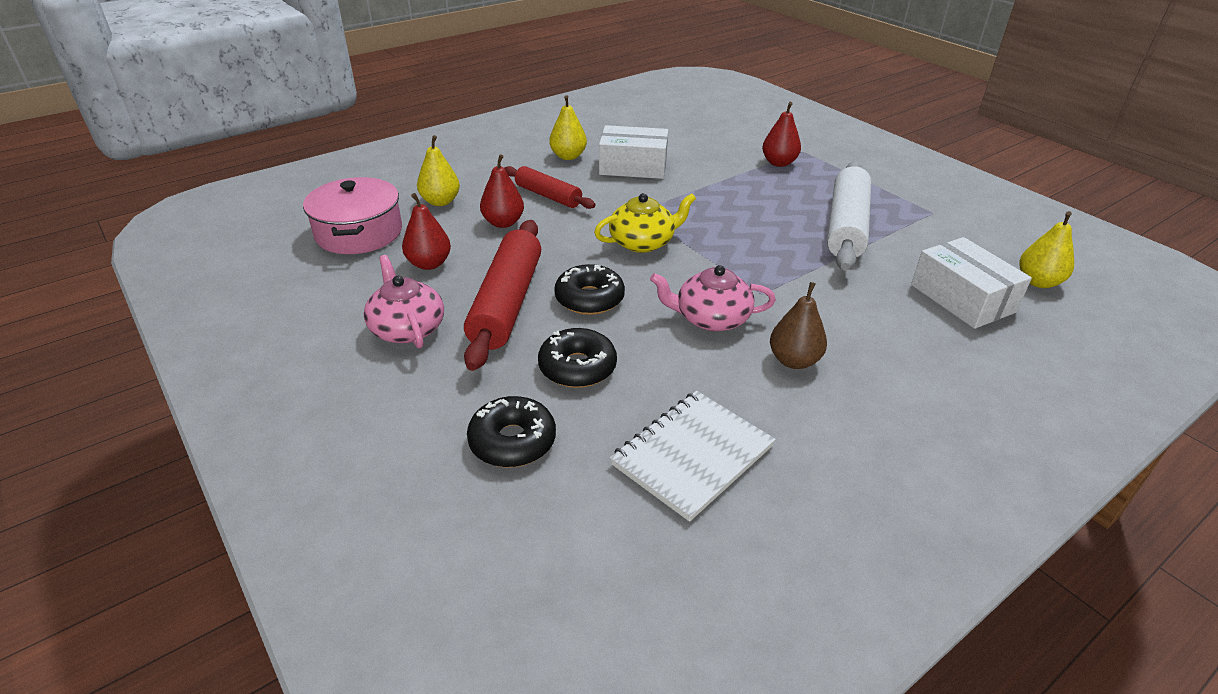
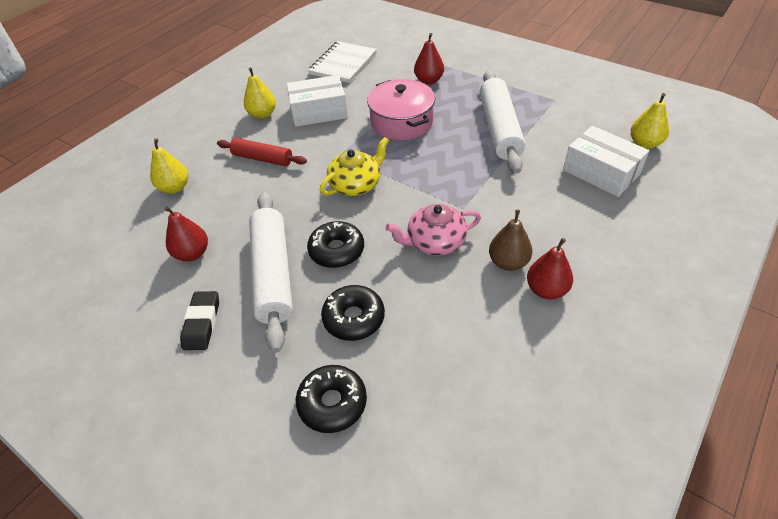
camera: 15 degrees left, 10 degrees up
pink pot [303,177,402,254] -> pink pot moved to [367,79,435,140]
pink teapot [364,255,444,348] -> black eraser [180,291,219,350]
red rolling pin [464,220,541,371] -> white rolling pin [249,192,293,353]
red pear [480,154,524,228] -> red pear moved to [527,238,573,300]
white notebook [610,391,776,522] -> white notebook moved to [308,41,377,83]

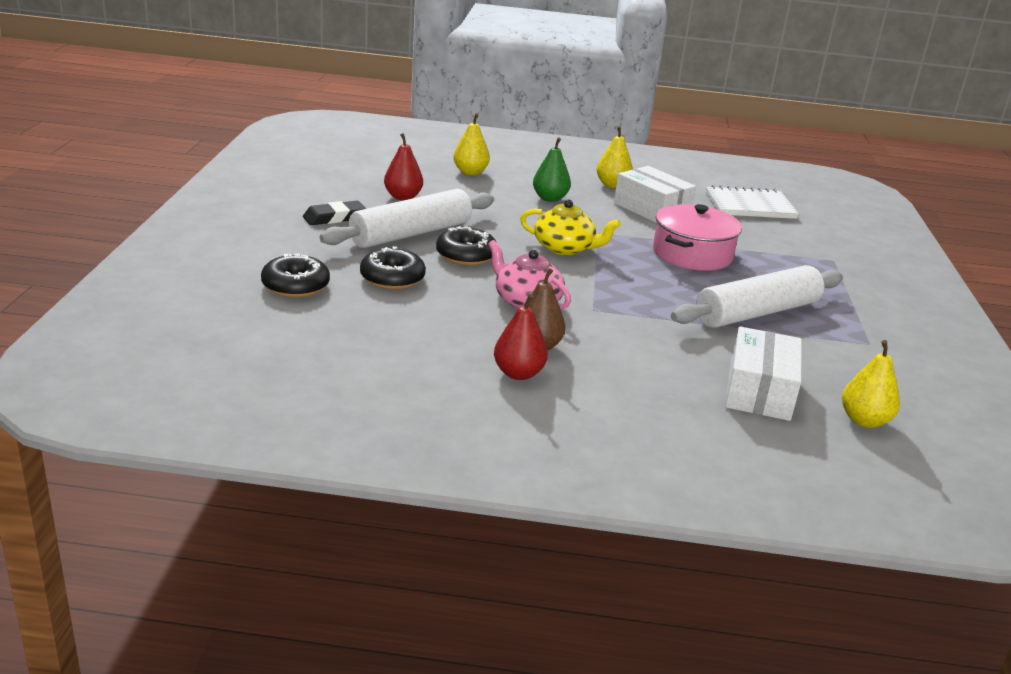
camera: 55 degrees right, 20 degrees down
red rolling pin [217,138,307,166] -> green pear [533,138,571,202]
red pear [414,33,444,84] -> none

